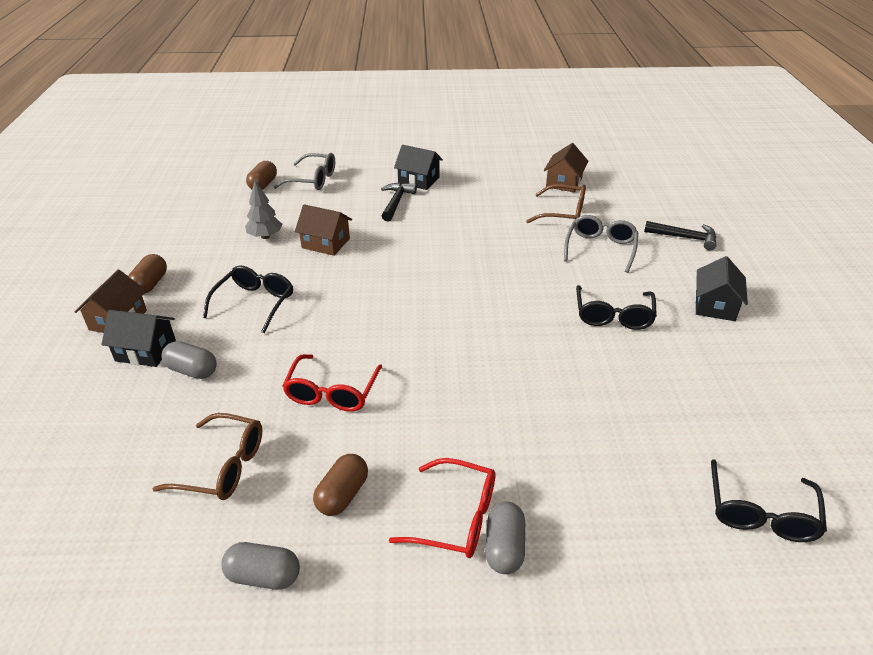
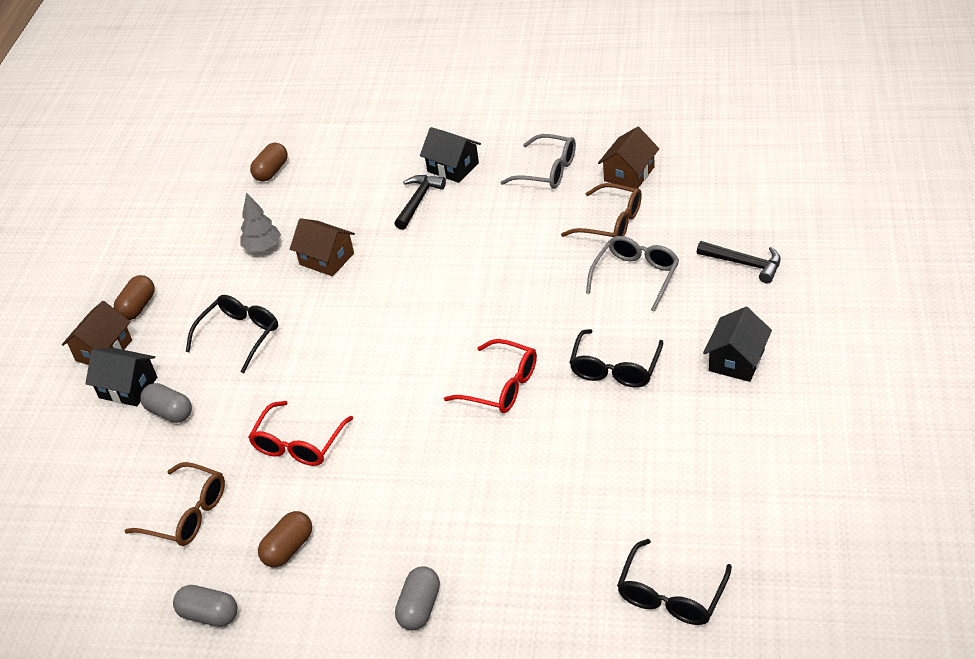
camera: 15 degrees right, 5 degrees up
grey glasses [274,153,335,190] -> grey glasses moved to [500,134,576,189]
red glasses [389,458,495,558] -> red glasses moved to [444,339,537,413]

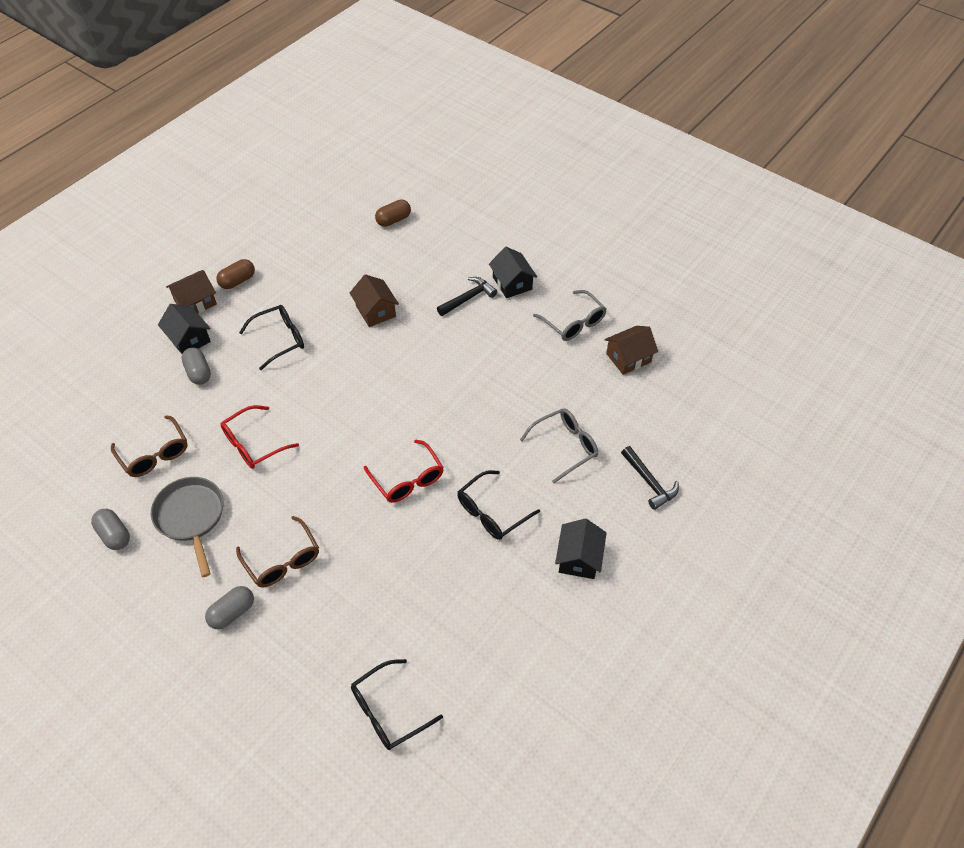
camera: 25 degrees right, 10 degrees up
grey tree [241,192,281,252] -> none
brown capsule [258,511,312,567] -> grey pan [151,477,223,577]
brown glasses [561,183,642,237] -> brown glasses moved to [236,516,319,588]
black house [703,307,772,382] -> black house turned 45 degrees counterclockwise [555,518,607,579]

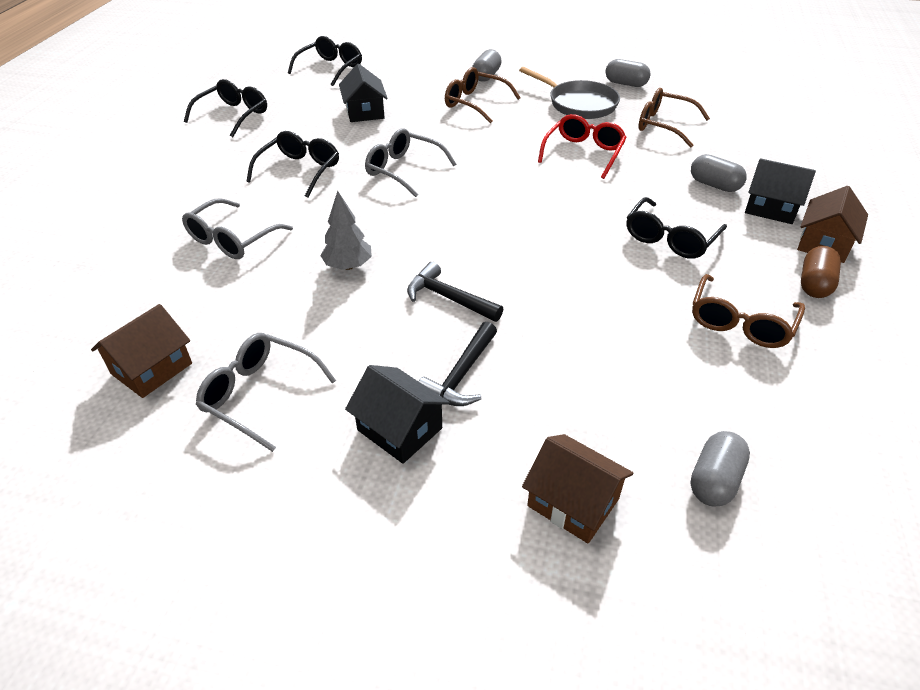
camera: 155 degrees right, 10 degrees down
brown house [350,274,399,327] -> brown house moved to [522,434,633,543]
red glasses [364,440,444,503] -> grey glasses [365,128,456,197]
brown capsule [375,199,411,227] -> grey capsule [690,431,750,506]
black house [555,518,607,579] -> black house moved to [339,63,388,122]
black hammer [621,446,679,510] -> black hammer moved to [407,262,503,322]
none -> black glasses [184,79,267,137]
none -> grey tree [320,191,372,270]
none -> brown glasses [692,274,805,348]

